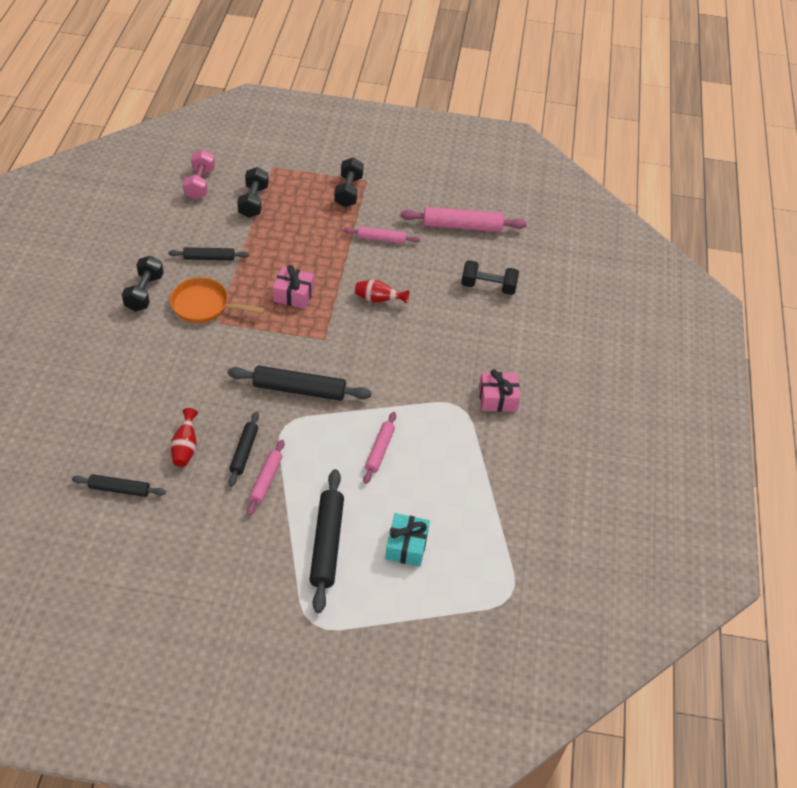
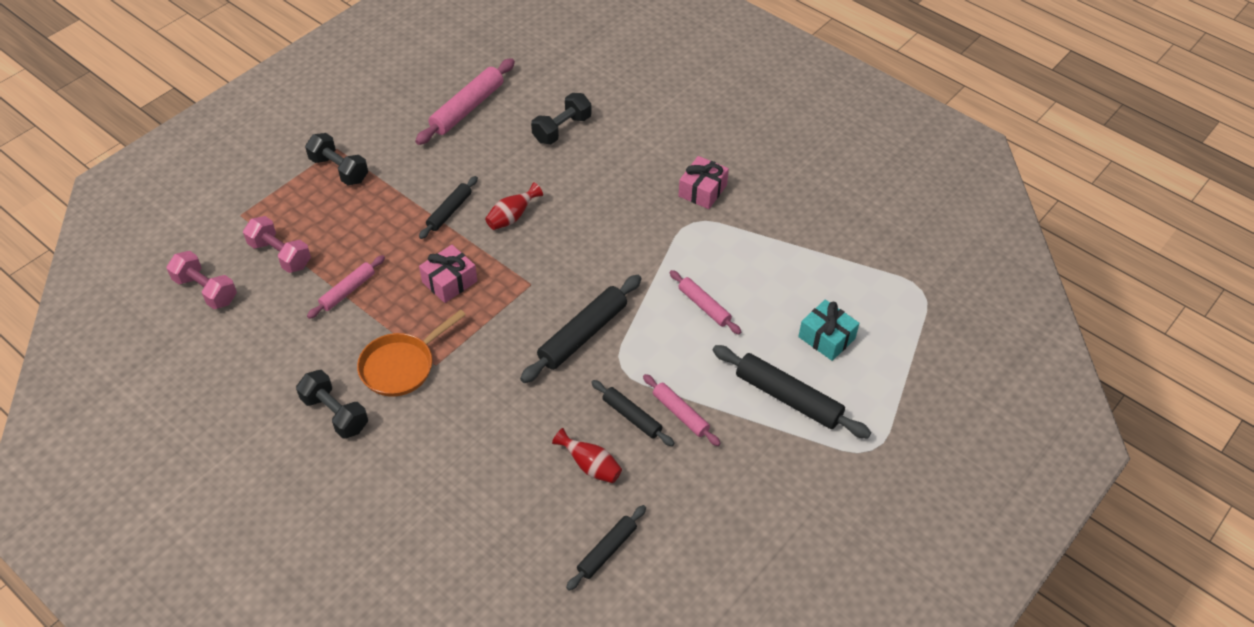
camera: 55 degrees left, 0 degrees up
black rolling pin [169,247,249,260] -> black rolling pin moved to [419,176,478,239]
black dumbbell [237,167,269,218] -> pink dumbbell [243,216,311,273]
pink rolling pin [344,226,420,244] -> pink rolling pin moved to [307,255,385,319]

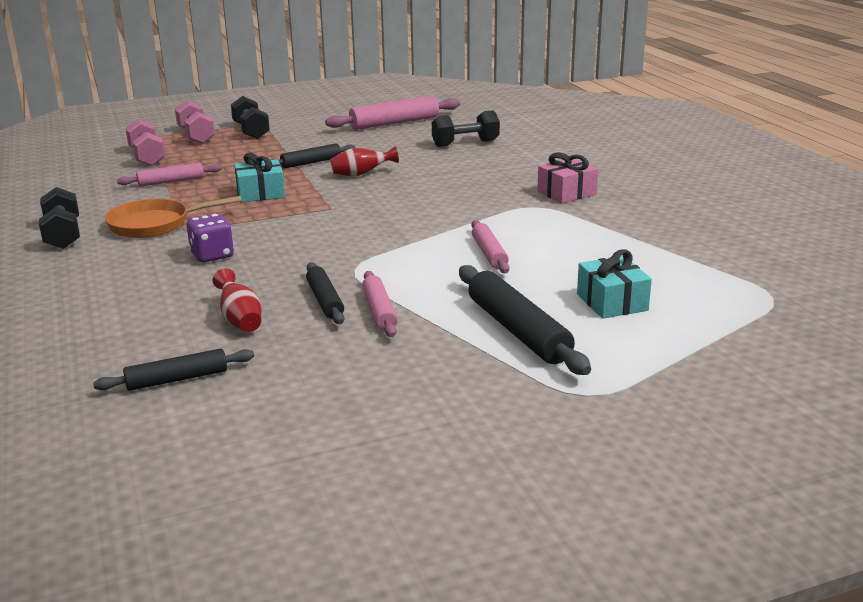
camera: 30 degrees right, 25 degrees down
pink dumbbell [167,251,237,309] -> pink dumbbell moved to [175,100,215,144]
pink gift [419,245,477,303] -> turquoise gift [234,153,285,202]
black rolling pin [520,275,642,383] -> none
none -> purple dice [187,214,234,262]

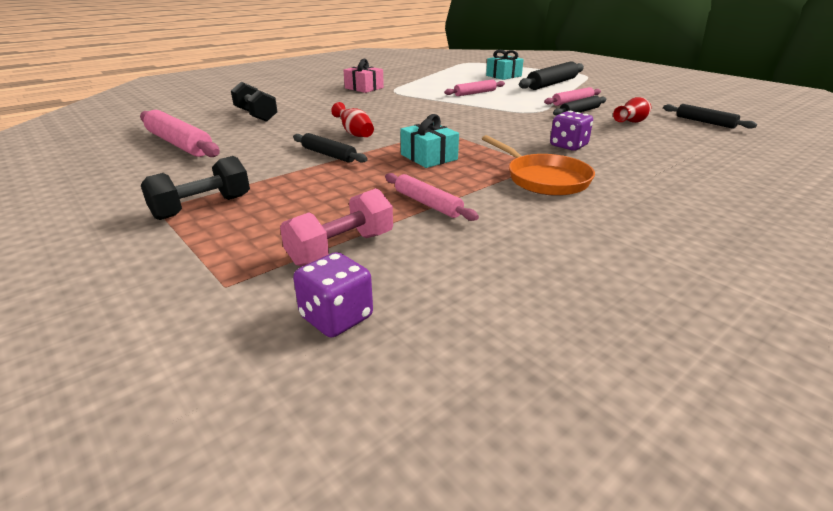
camera: 110 degrees left, 5 degrees up
black dumbbell [39,187,80,249] -> none
pink dumbbell [175,100,215,144] -> none
none -> purple dice [293,252,373,338]

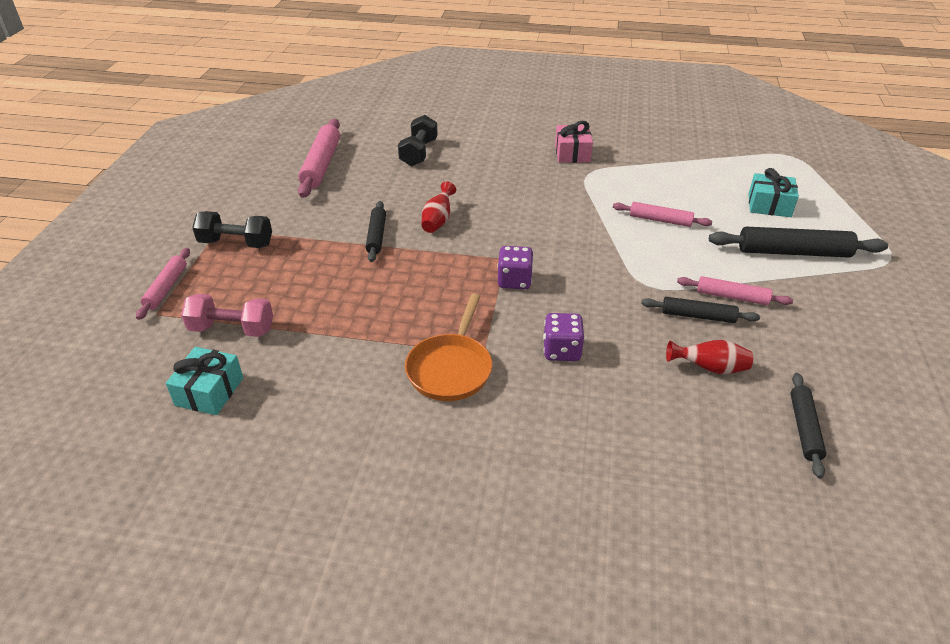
camera: 50 degrees right, 10 degrees up
purple dice [293,252,373,338] -> purple dice moved to [498,246,534,289]
pink rolling pin [385,173,479,221] -> pink rolling pin moved to [136,248,190,320]
turquoise gift [400,114,459,168] -> turquoise gift moved to [166,347,243,415]

